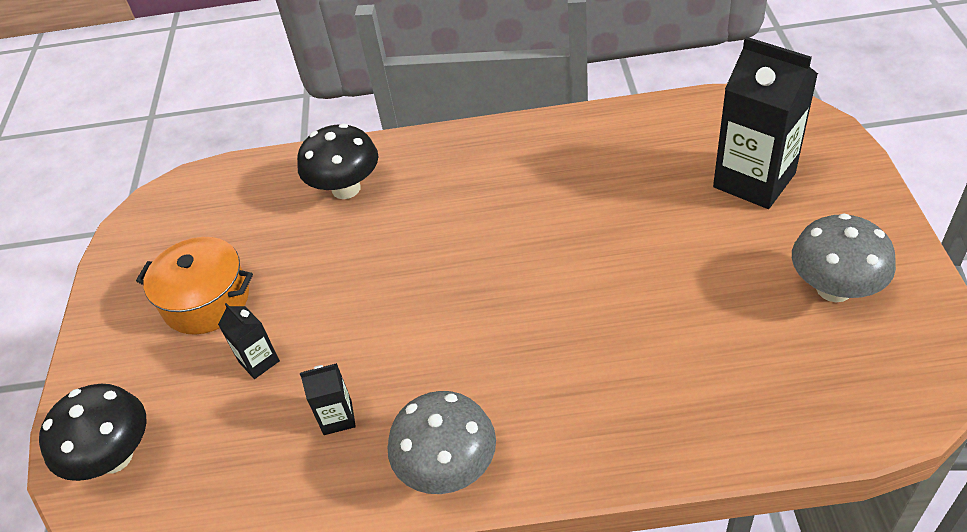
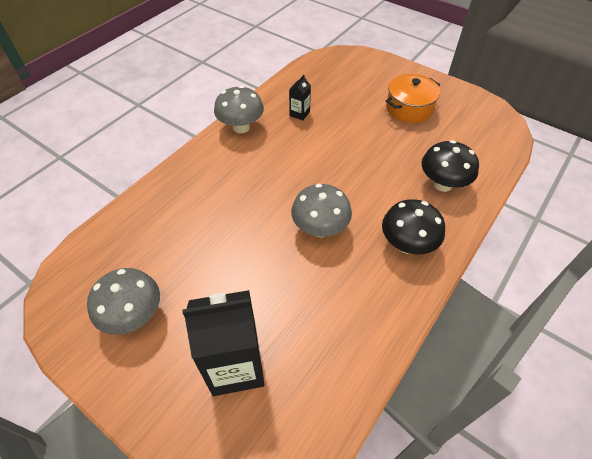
camera: 125 degrees right, 5 degrees up
black mushroom [39,384,147,481] -> black mushroom moved to [382,199,445,254]
black carton [218,303,280,379] -> none
none -> grey mushroom [291,184,352,237]

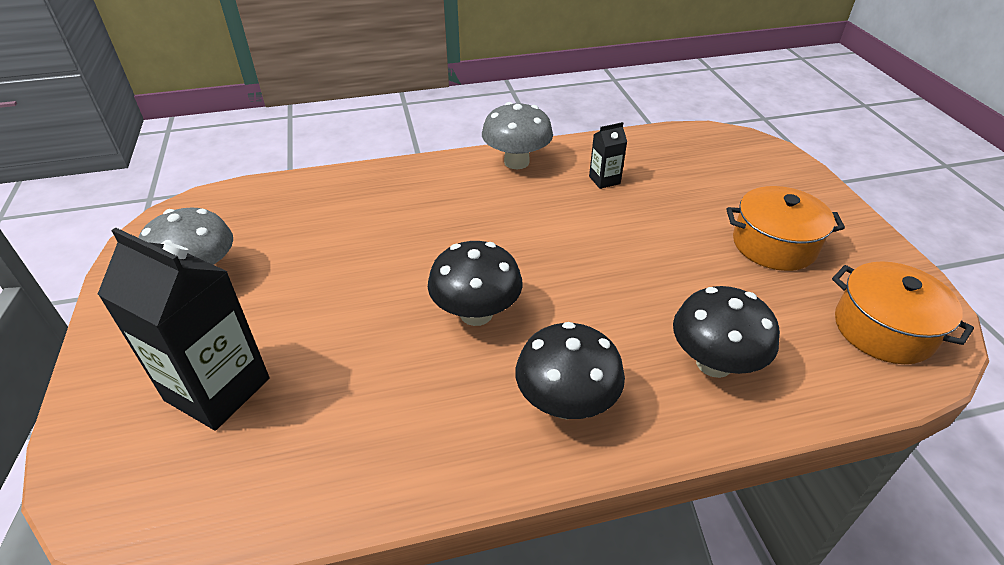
camera: 40 degrees right, 10 degrees down
grey mushroom [291,184,352,237] -> black mushroom [428,241,523,326]
none -> orange pot [832,261,974,364]

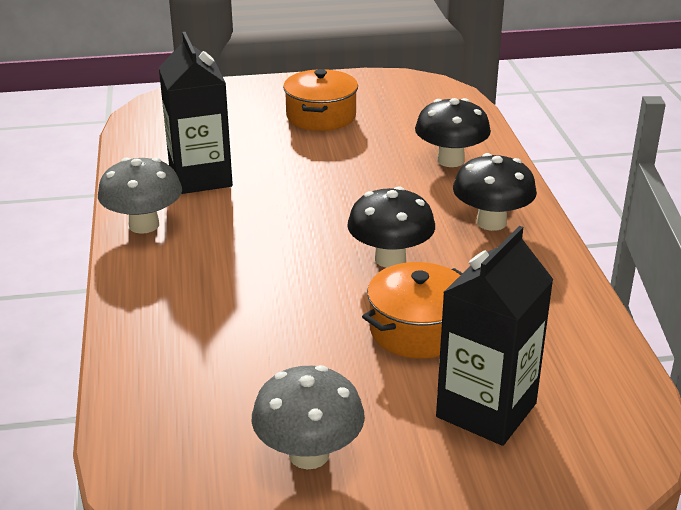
camera: 85 degrees left, 10 degrees down
black carton [589,122,627,189] -> black carton [159,32,233,194], size x2.18
orange pot [832,261,974,364] -> orange pot moved to [362,262,462,359]

